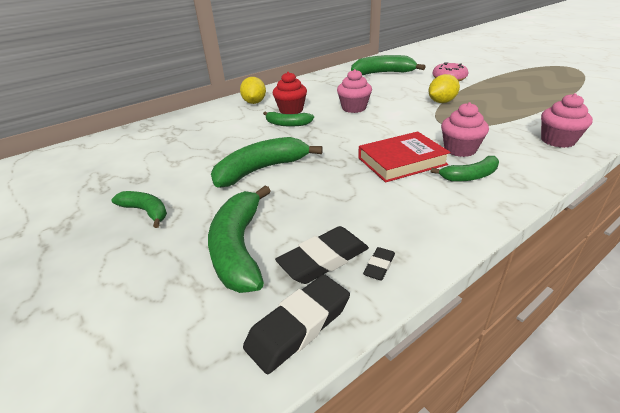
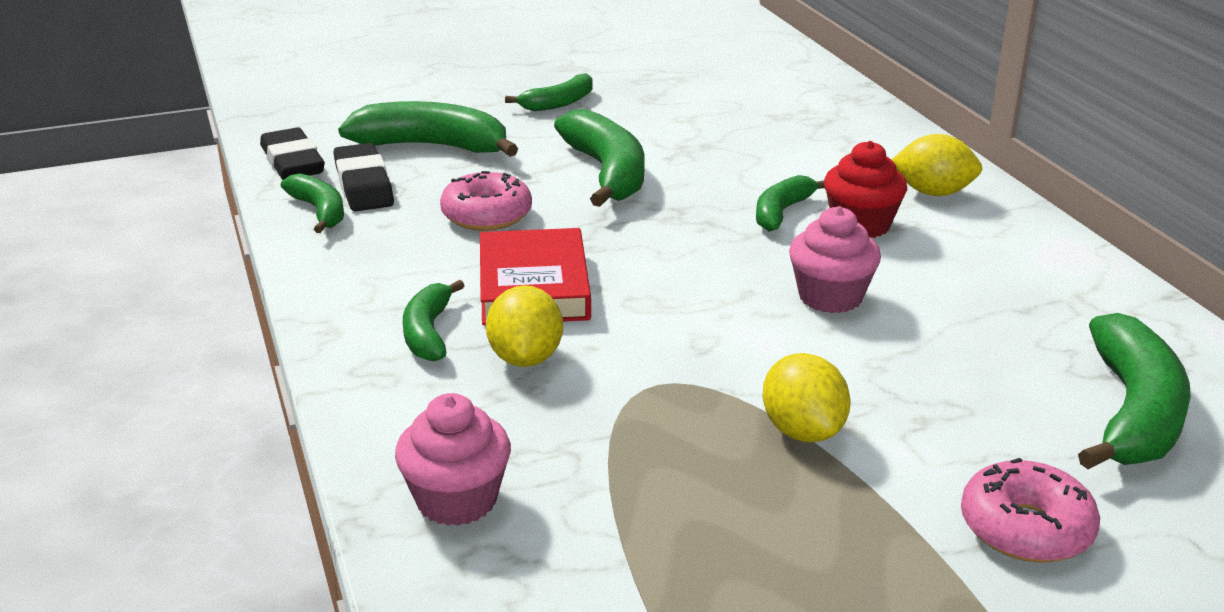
camera: 105 degrees right, 5 degrees down
black eraser [363,247,395,280] -> green banana [281,173,344,233]
pink cupcake [441,102,489,157] -> yellow lemon [486,285,563,367]
none -> pink donut [440,171,532,231]

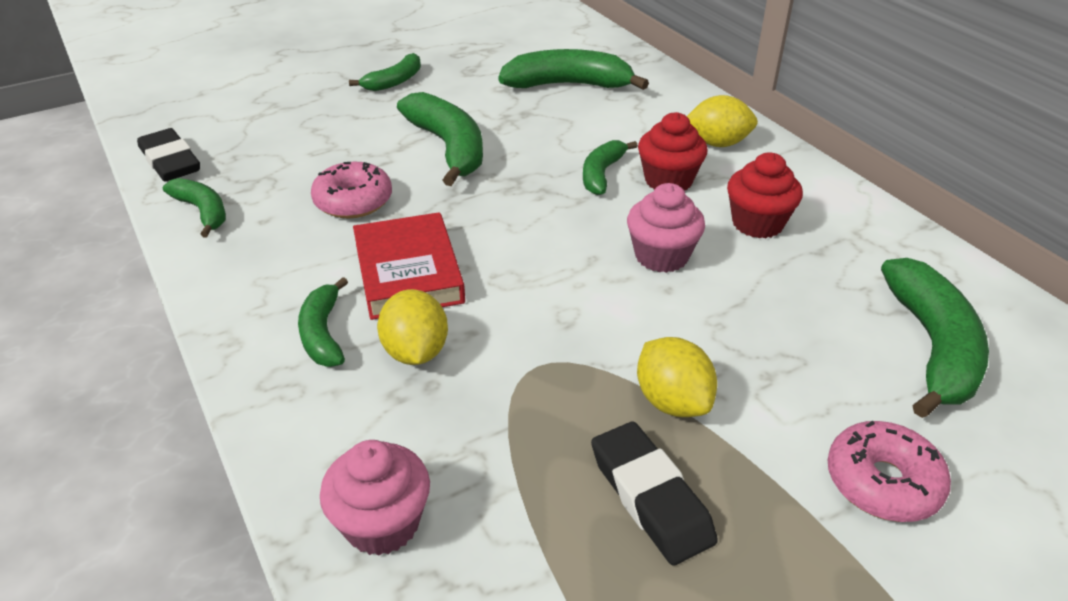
camera: 10 degrees left, 10 degrees up
black eraser [333,143,394,211] -> black eraser moved to [591,422,718,565]
green banana [338,101,518,157] -> green banana moved to [498,49,649,90]
none -> red cupcake [727,152,803,238]

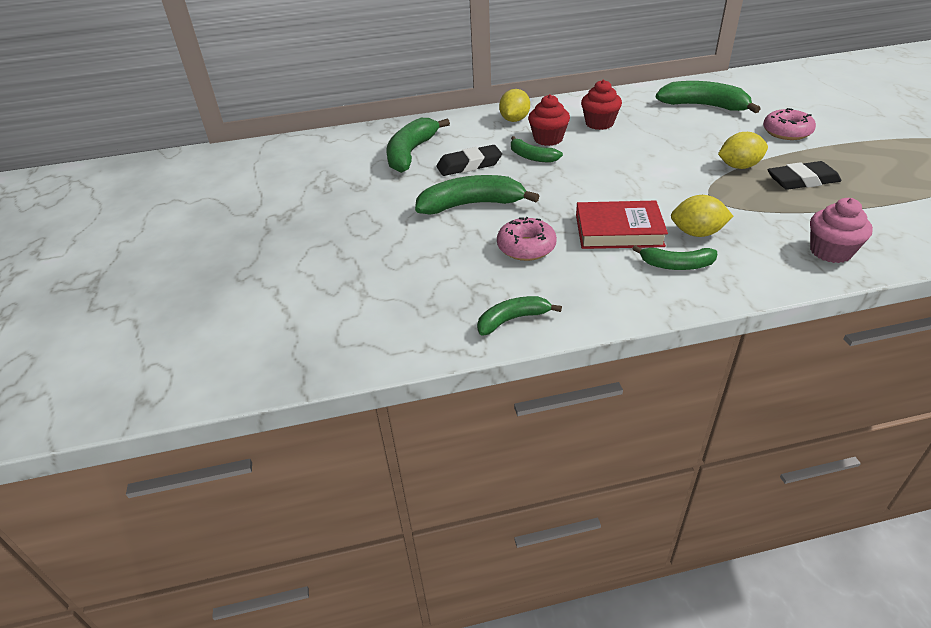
camera: 70 degrees left, 0 degrees up
black eraser [137,128,200,181] -> black eraser moved to [436,145,502,176]
green banana [349,53,421,91] -> none
pink cupcake [627,183,705,273] -> none

